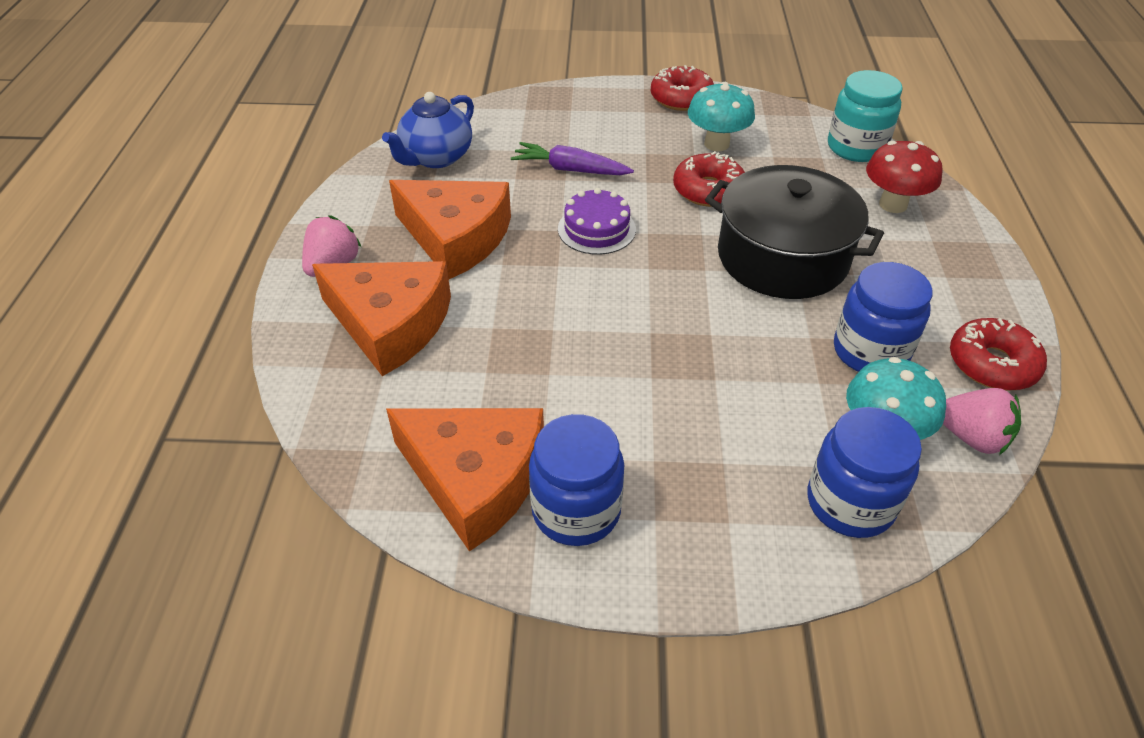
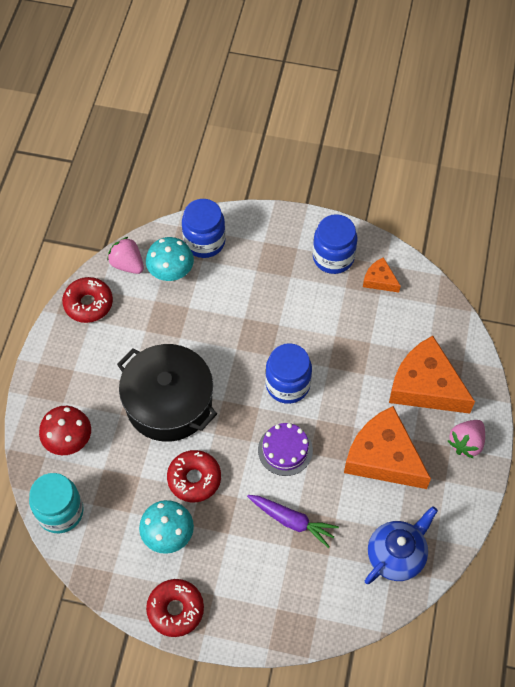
camera: 170 degrees left, 15 degrees up
orange cheese [386,408,544,552] -> orange cheese [363,257,401,293], size x0.48
blue jar [834,262,933,372] -> blue jar moved to [265,343,312,404]

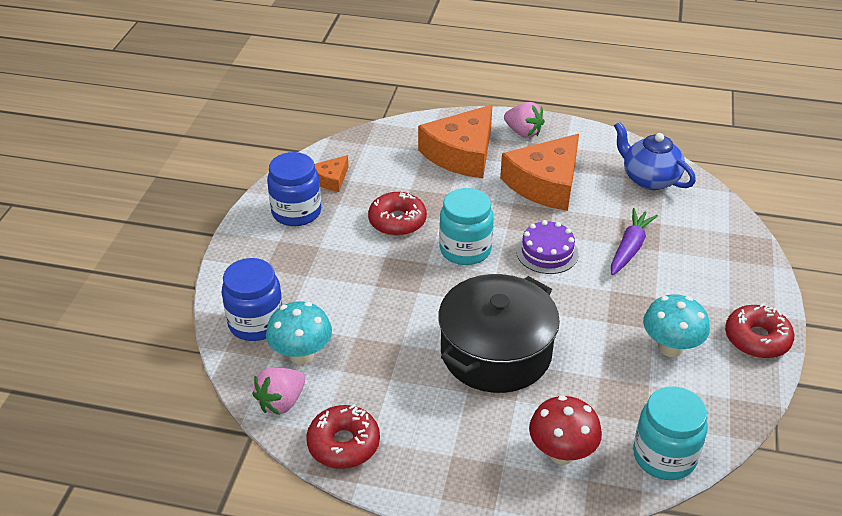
camera: 90 degrees left, 20 degrees down
red donut [167,450,221,503] -> red donut moved to [368,192,427,236]
blue jar [265,343,312,404] -> turquoise jar [439,188,494,265]

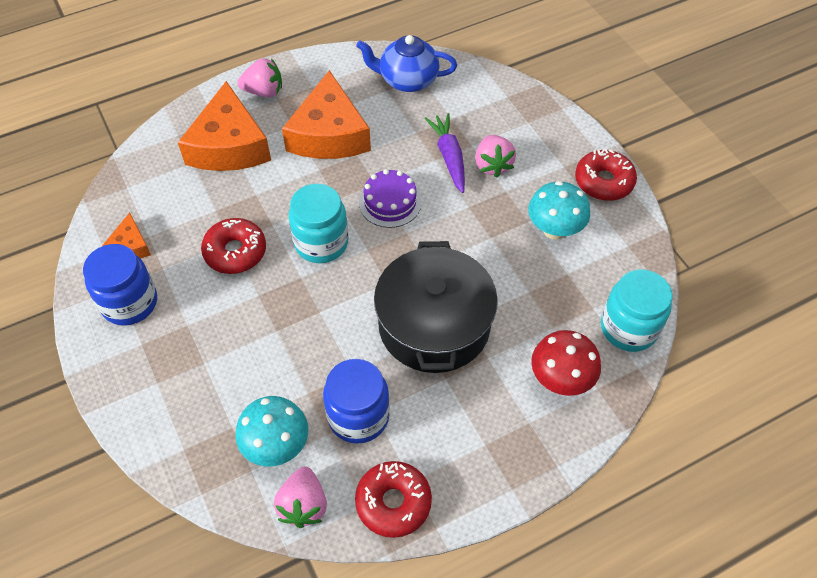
camera: 40 degrees left, 15 degrees up
blue jar [222,258,283,341] -> blue jar moved to [323,359,390,444]
none -> pink strawberry [475,135,516,178]

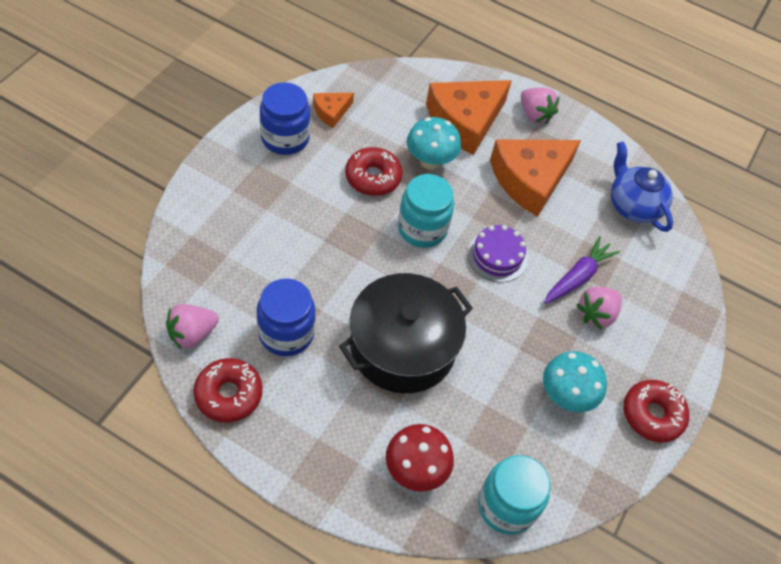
camera: 50 degrees right, 0 degrees up
turquoise mushroom [235,396,308,467] -> turquoise mushroom moved to [407,117,461,170]

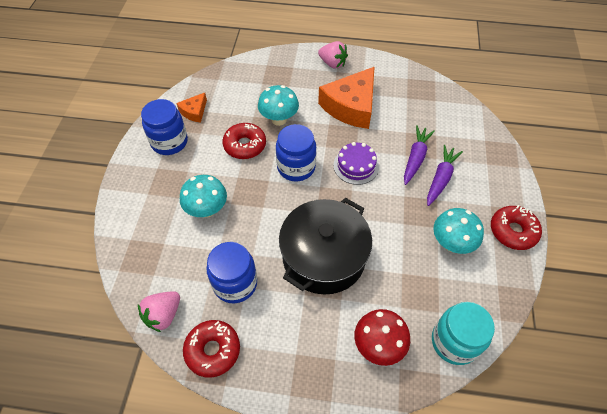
camera: 15 degrees left, 0 degrees up
turquoise jar [398,174,454,248] -> blue jar [276,124,316,182]
orange cheese [426,80,512,155] -> none
pink strawberry [576,287,622,329] -> purple carrot [427,145,463,206]
blue teapot [611,141,673,232] -> none
none -> turquoise mushroom [180,175,227,218]

